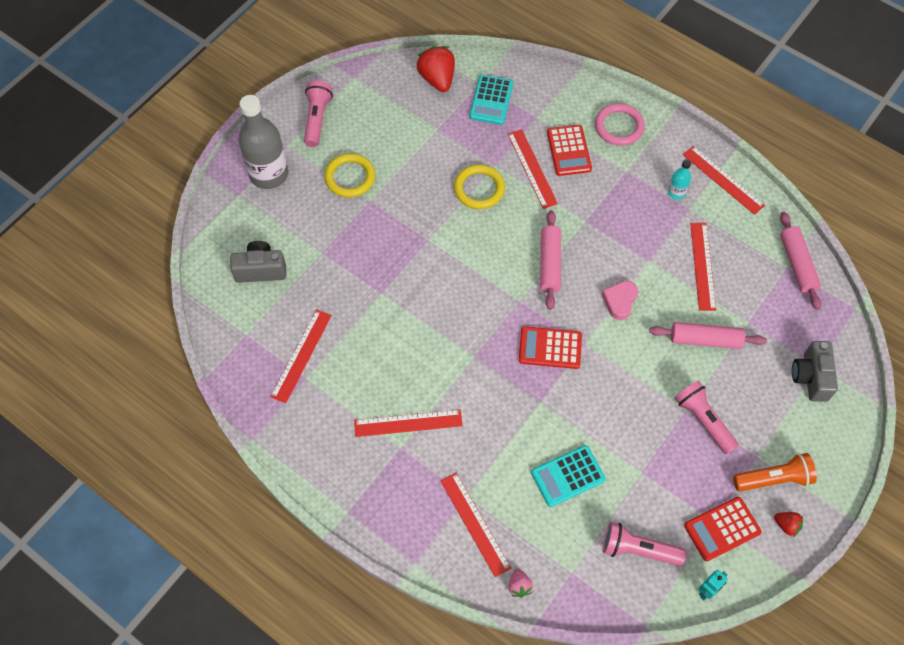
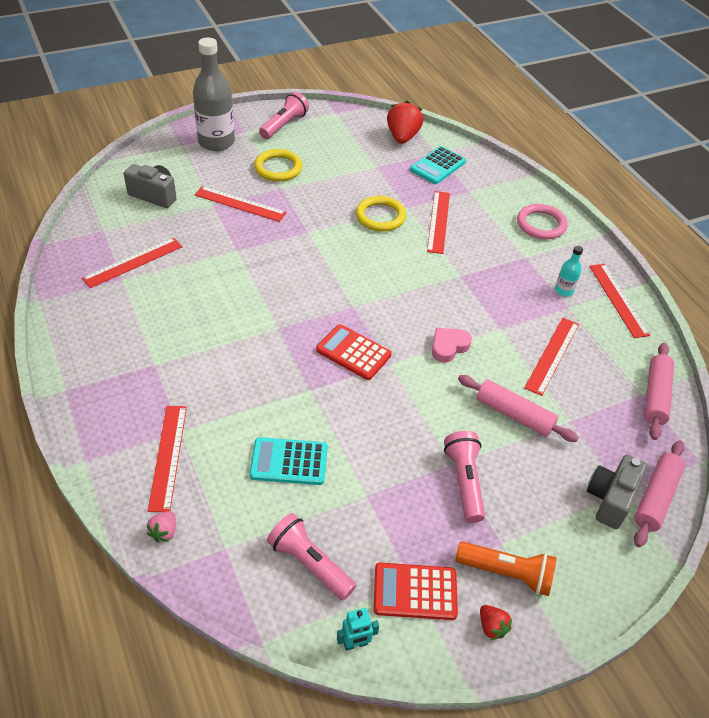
camera: 25 degrees right, 15 degrees down
red ruler [354,409,463,437] -> red ruler moved to [194,186,287,222]
pink rolling pin [540,210,561,310] -> pink rolling pin moved to [634,440,685,547]
red calculator [547,125,592,176] -> none

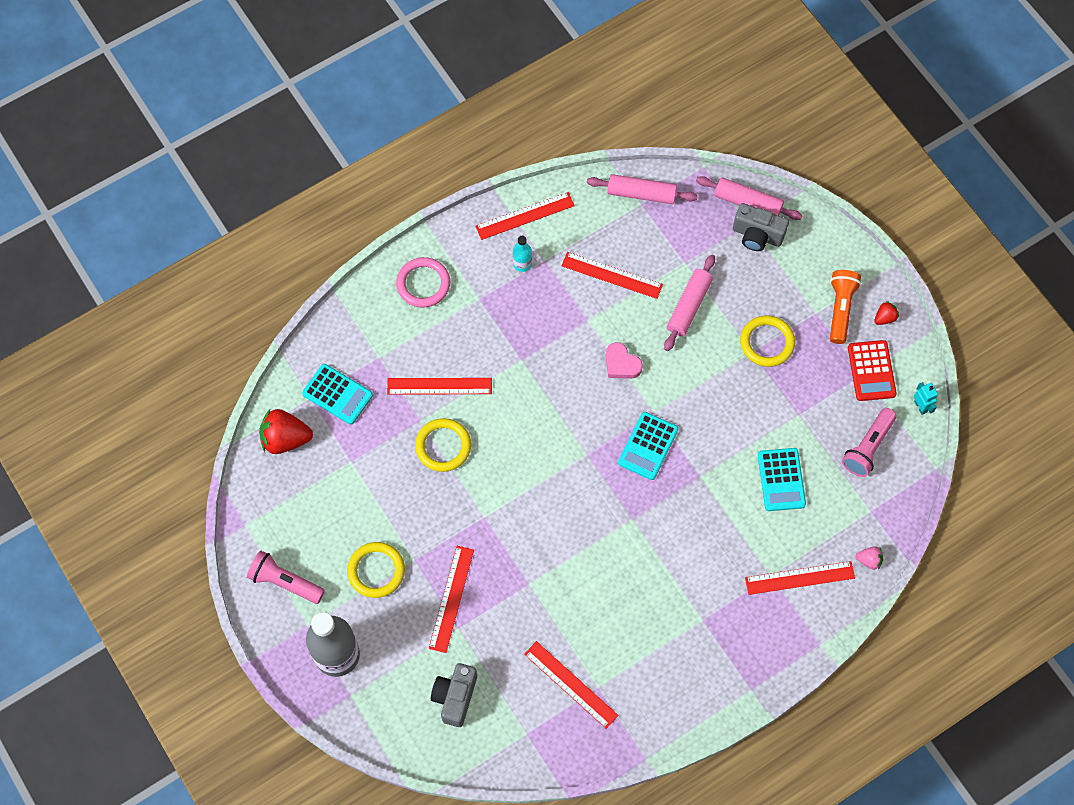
camera: 95 degrees left, 20 degrees up
red calculator [316,324,392,380] -> turquoise calculator [618,412,678,480]
pink flashlight [444,431,485,523] -> yellow ring [740,315,795,367]

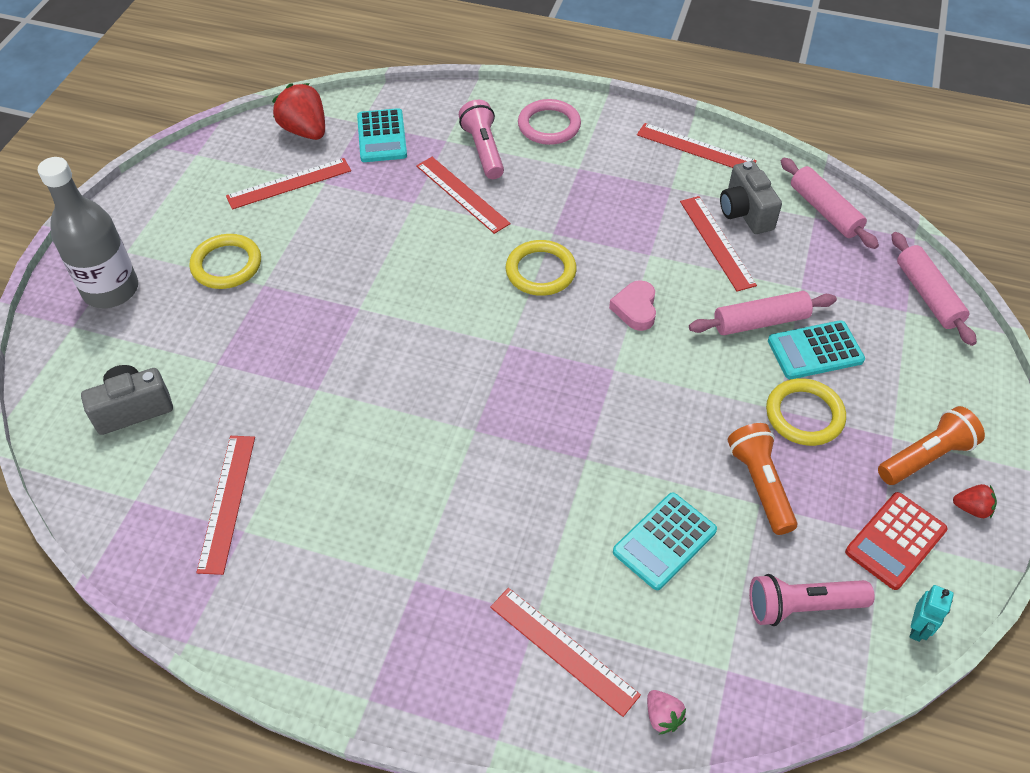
camera: 50 degrees right, 15 degrees down
pink flashlight [247,551,325,604] -> pink flashlight moved to [459,100,504,179]
yellow ring [415,418,471,472] -> yellow ring moved to [506,240,577,296]
red ruler [429,546,474,653] -> red ruler moved to [226,158,351,209]
turquoise bottle [513,236,532,272] -> none
turquoise calculator [618,412,678,480] -> turquoise calculator moved to [768,320,865,379]
grey camera [733,203,789,251] -> grey camera moved to [720,161,782,234]
none -> orange flashlight [728,423,798,535]

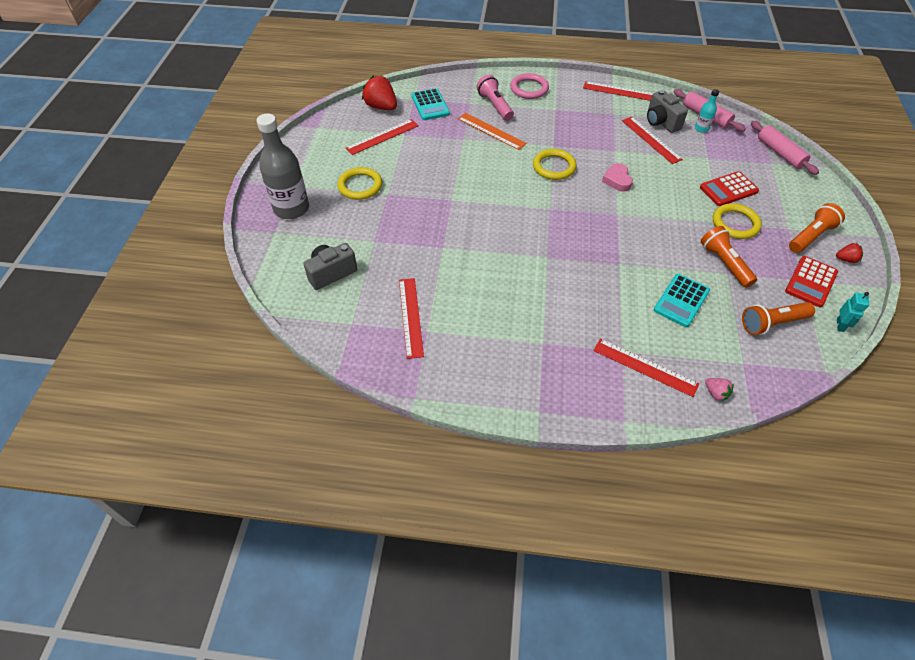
camera: 10 degrees left, 0 degrees up
red ruler [416,157,511,234] -> orange ruler [458,113,526,150]
pink rolling pin [689,291,837,335] -> none
pink flashlight [749,574,875,626] -> orange flashlight [742,302,815,335]
turquoise calculator [768,320,865,379] -> red calculator [700,171,759,206]
none -> turquoise bottle [695,89,719,133]

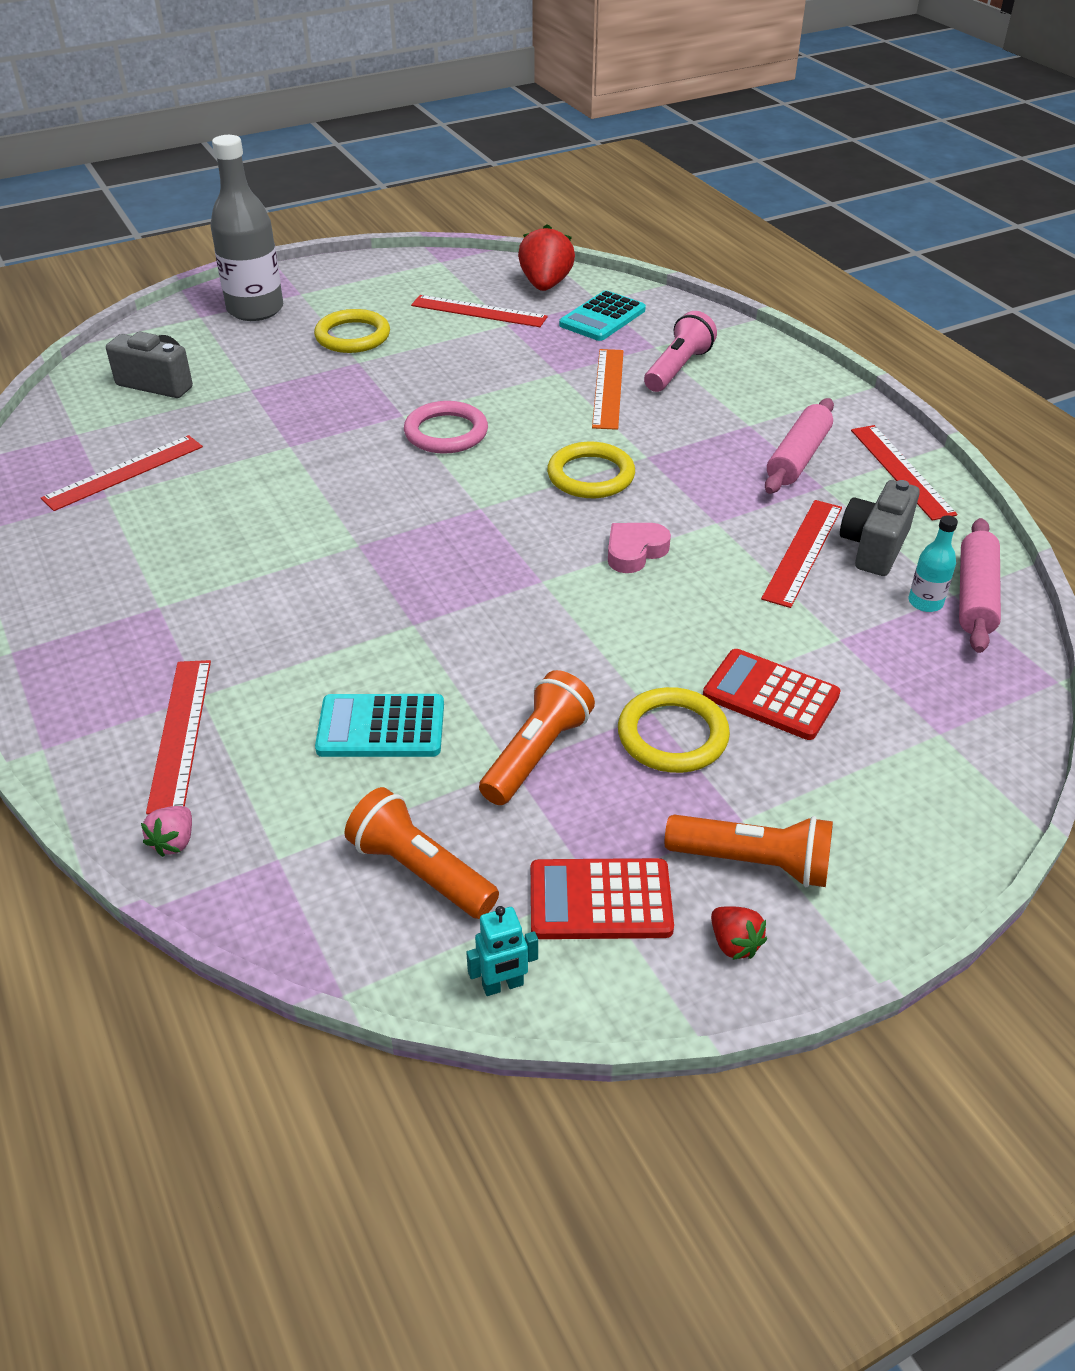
camera: 55 degrees right, 10 degrees down
pink ring [510,73,549,99] -> pink ring moved to [404,401,488,454]
pink rolling pin [751,121,819,175] -> pink rolling pin moved to [765,398,834,494]

